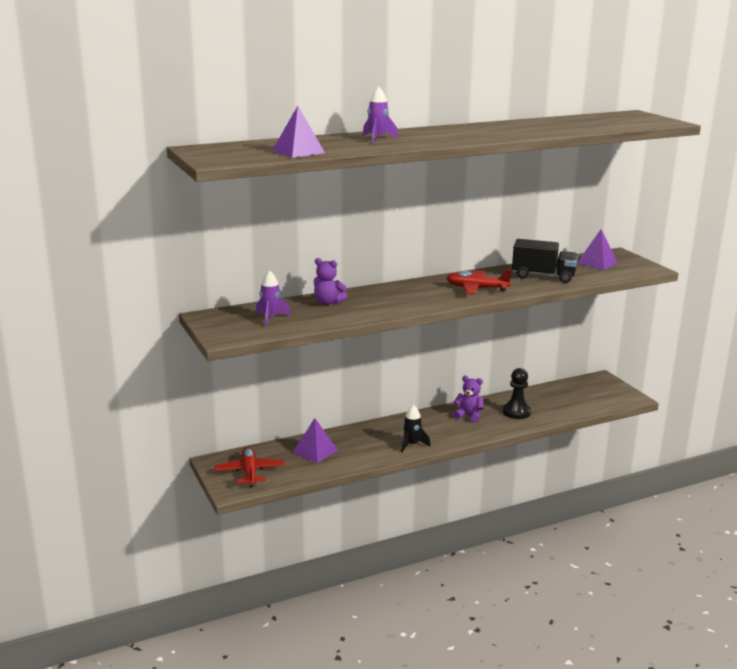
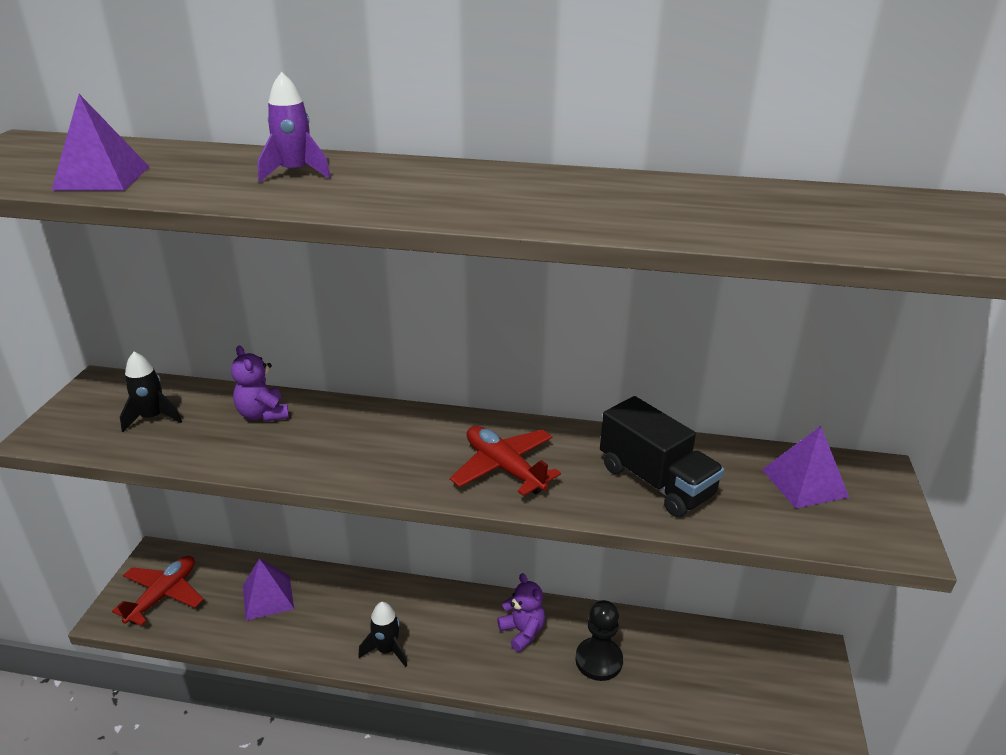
camera: 35 degrees right, 10 degrees up
purple rocket [256,270,291,326] -> black rocket [120,352,182,432]

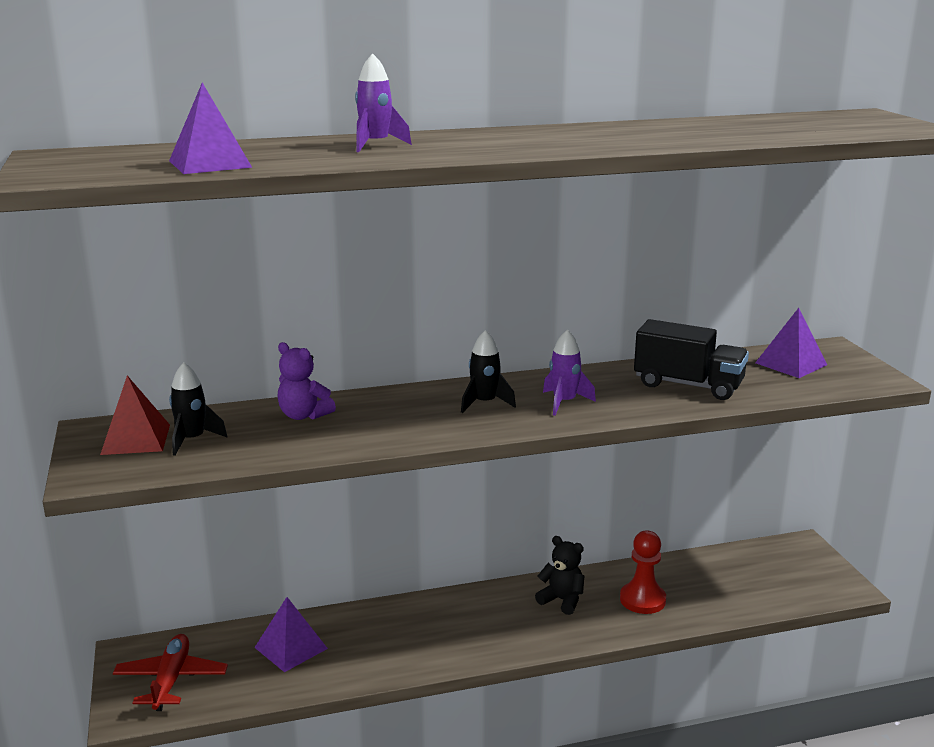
camera: 25 degrees left, 10 degrees down
black rocket [358,602,407,667] -> black rocket moved to [461,330,516,413]
red plane [450,426,561,496] -> purple rocket [543,330,596,416]
purple teddy bear [497,573,545,652] -> black teddy bear [535,536,584,615]
black pawn [575,600,623,681] -> red pawn [620,531,666,614]
none -> red pyramid [100,376,170,455]

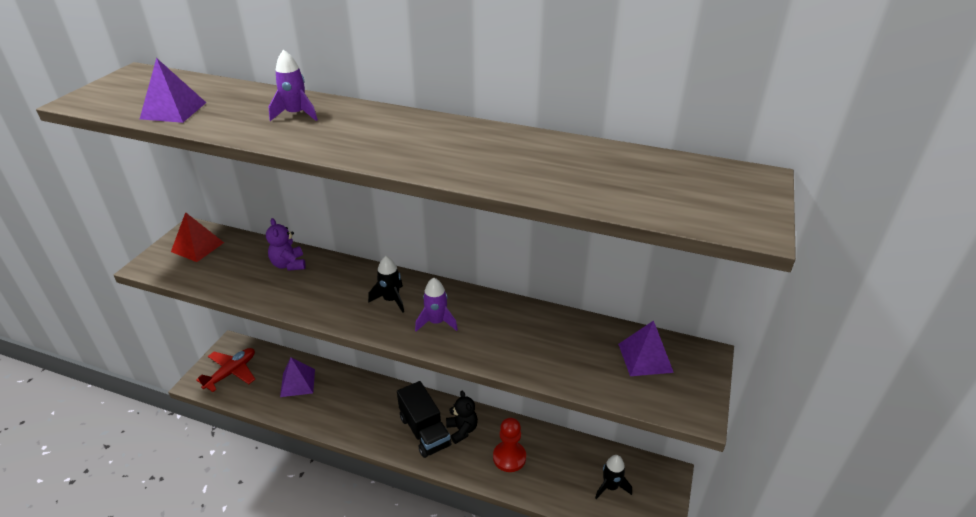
camera: 35 degrees right, 15 degrees up
black rocket [169,362,228,456] -> black rocket moved to [595,455,632,499]
black truck [634,319,749,400] -> black truck moved to [397,381,451,458]

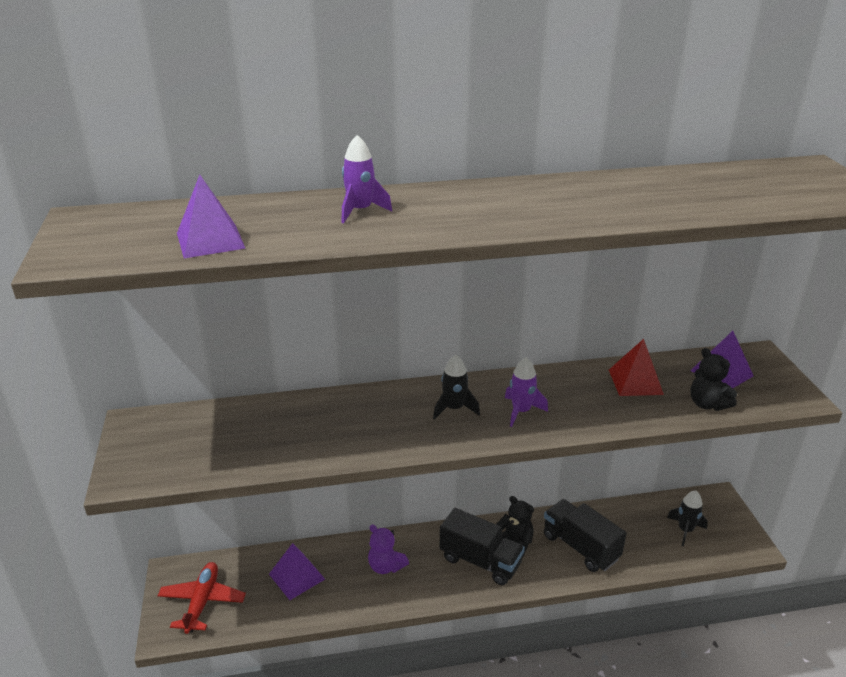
camera: 30 degrees left, 5 degrees down
red pyramid [171,212,224,262] -> red pyramid moved to [609,339,664,396]
purple teddy bear [266,218,305,271] -> purple teddy bear moved to [368,525,409,574]
red pawn [493,418,526,472] -> black truck [544,499,627,572]
none -> black teddy bear [690,348,737,411]

